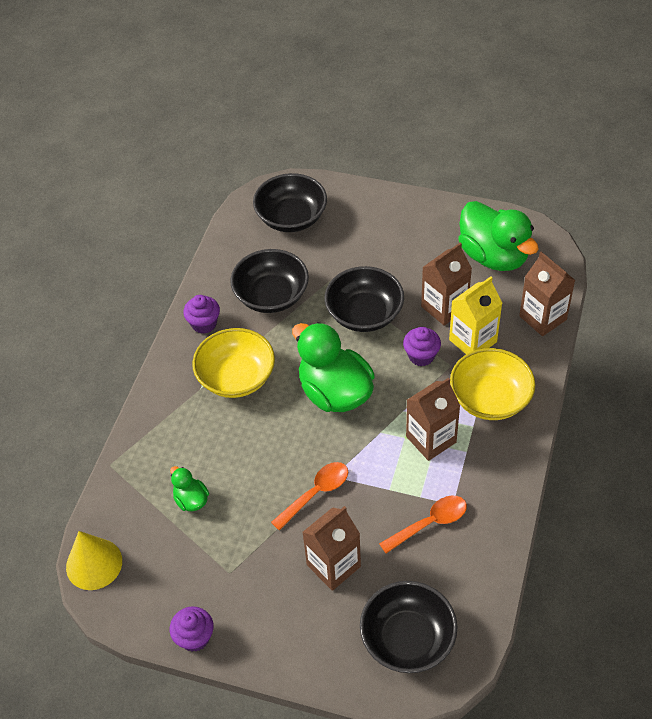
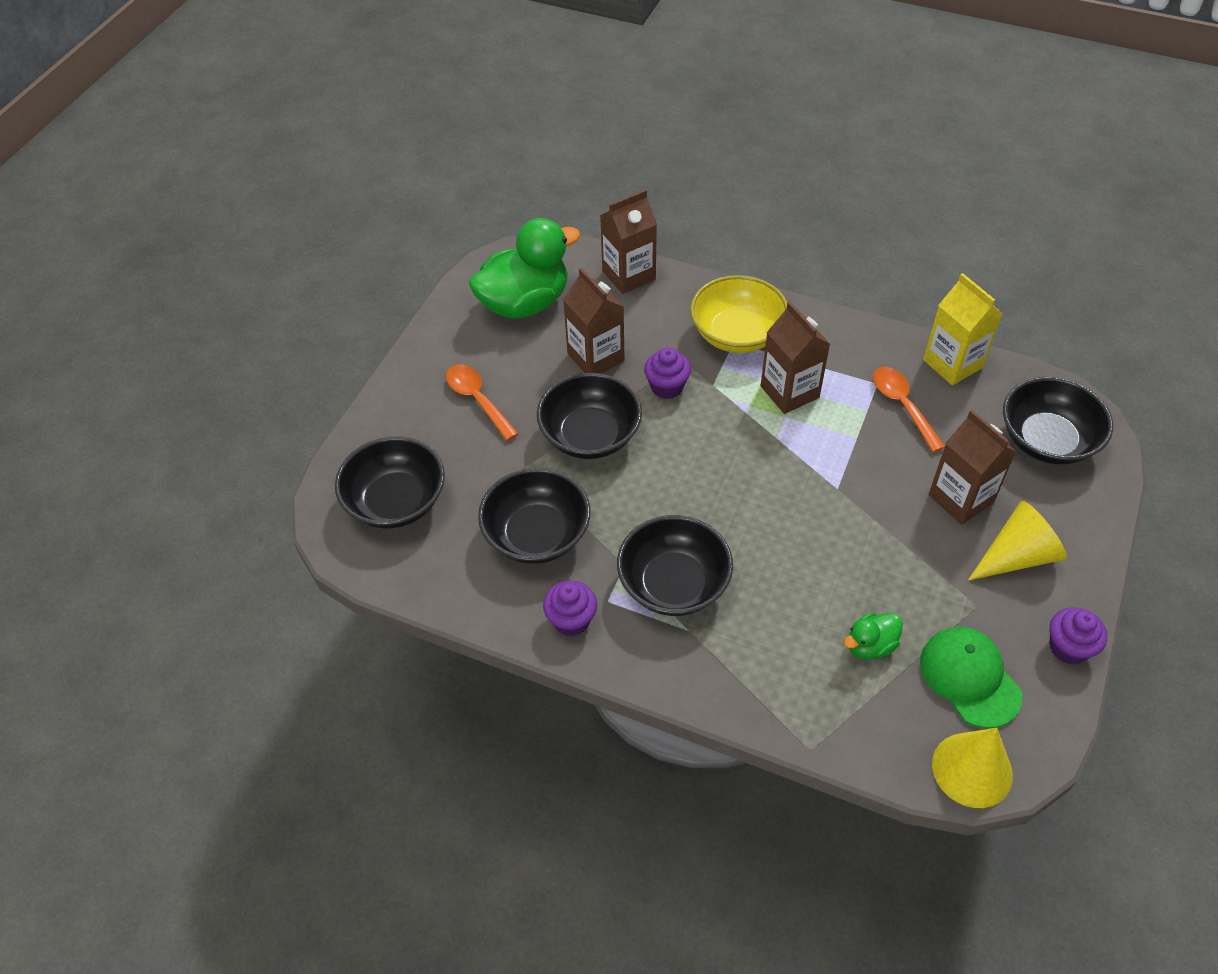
camera: 85 degrees left, 0 degrees up
yellow bowl [192,328,275,398] -> black bowl [617,515,733,616]
orange spoon [271,462,348,530] -> orange spoon moved to [446,365,519,441]
green duck [292,322,375,412] -> none
yellow carton [449,276,502,354] -> yellow carton moved to [923,273,1003,385]
none -> green cap [920,627,1023,728]
none -> yellow cone [968,501,1067,581]

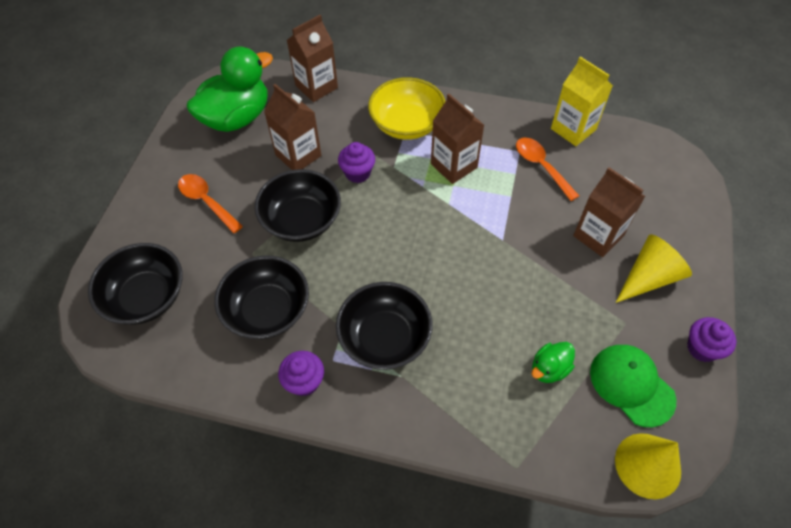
camera: 10 degrees left, 5 degrees up
black bowl [1003,377,1113,465] -> none

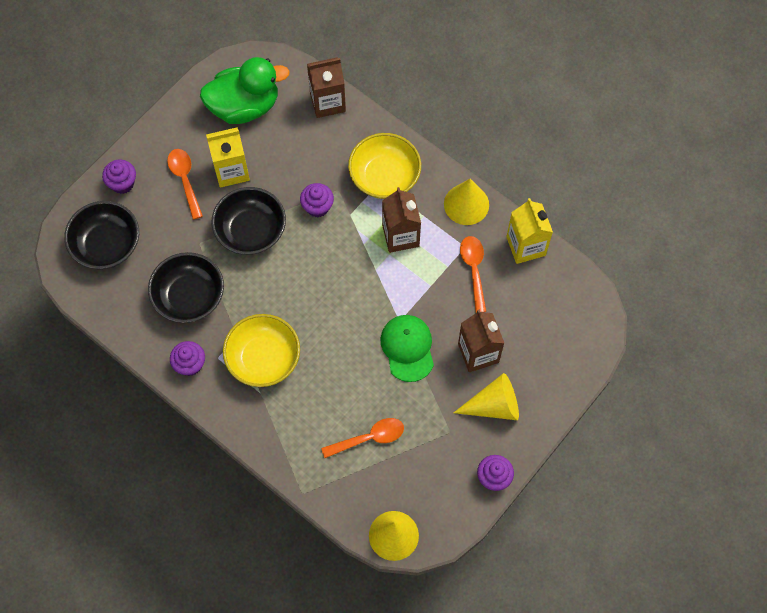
camera: 25 degrees right, 10 degrees up
brown carton [264,84,321,170] -> none
black bowl [336,282,433,370] -> yellow bowl [223,314,300,387]
green duck [532,342,575,383] -> orange spoon [321,418,404,458]
green cap [590,345,676,427] -> green cap moved to [380,315,434,382]
none -> purple cupcake [102,159,136,194]
none -> yellow carton [206,127,250,188]
none -> yellow cone [444,179,489,225]

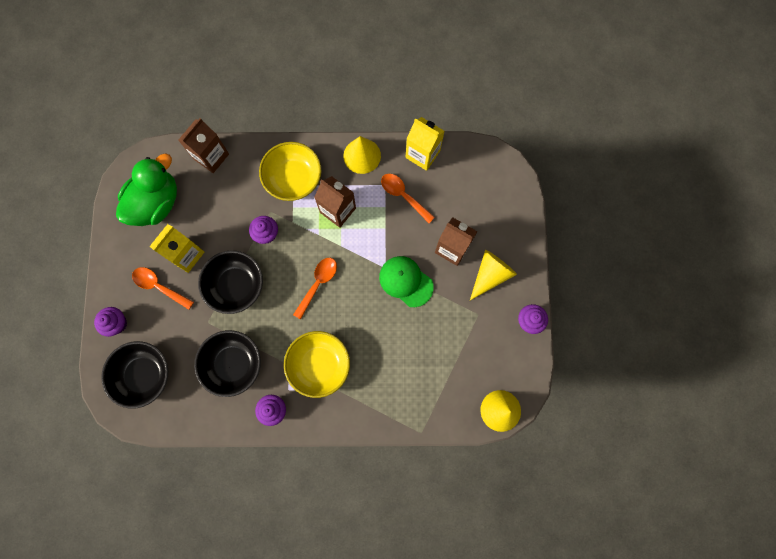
camera: 40 degrees left, 10 degrees up
orange spoon [321,418,404,458] -> orange spoon moved to [293,258,337,319]

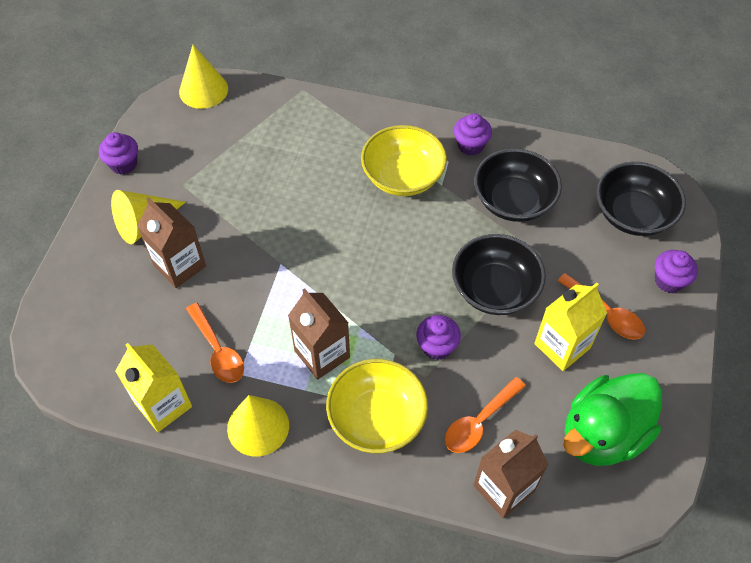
camera: 165 degrees left, 20 degrees down
orange spoon [293,258,337,319] -> orange spoon moved to [445,377,526,453]
green cap [379,256,434,307] -> none

